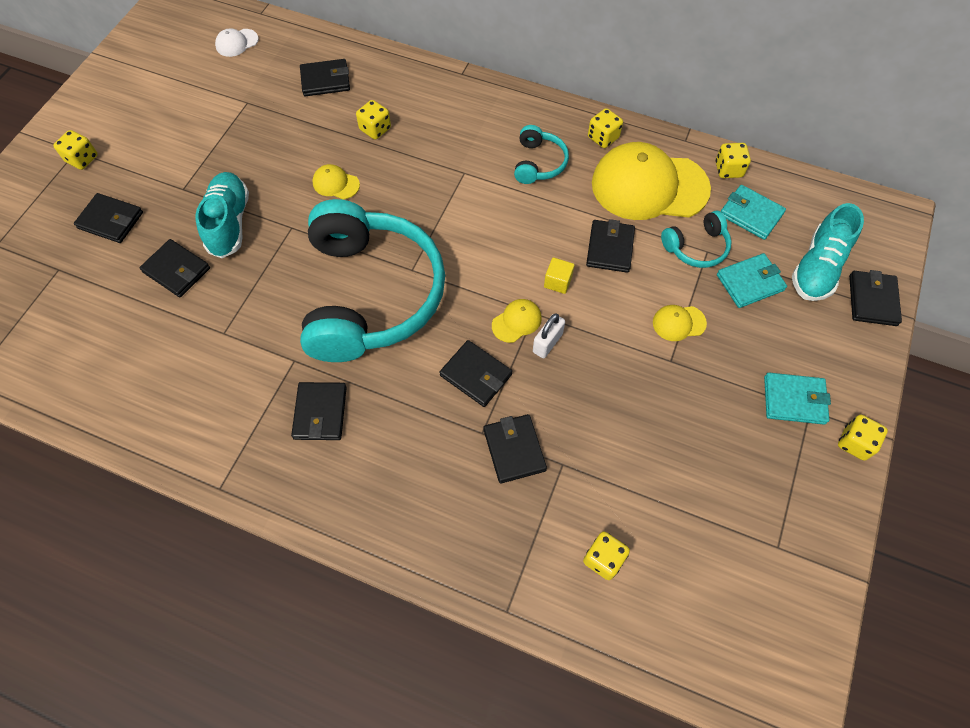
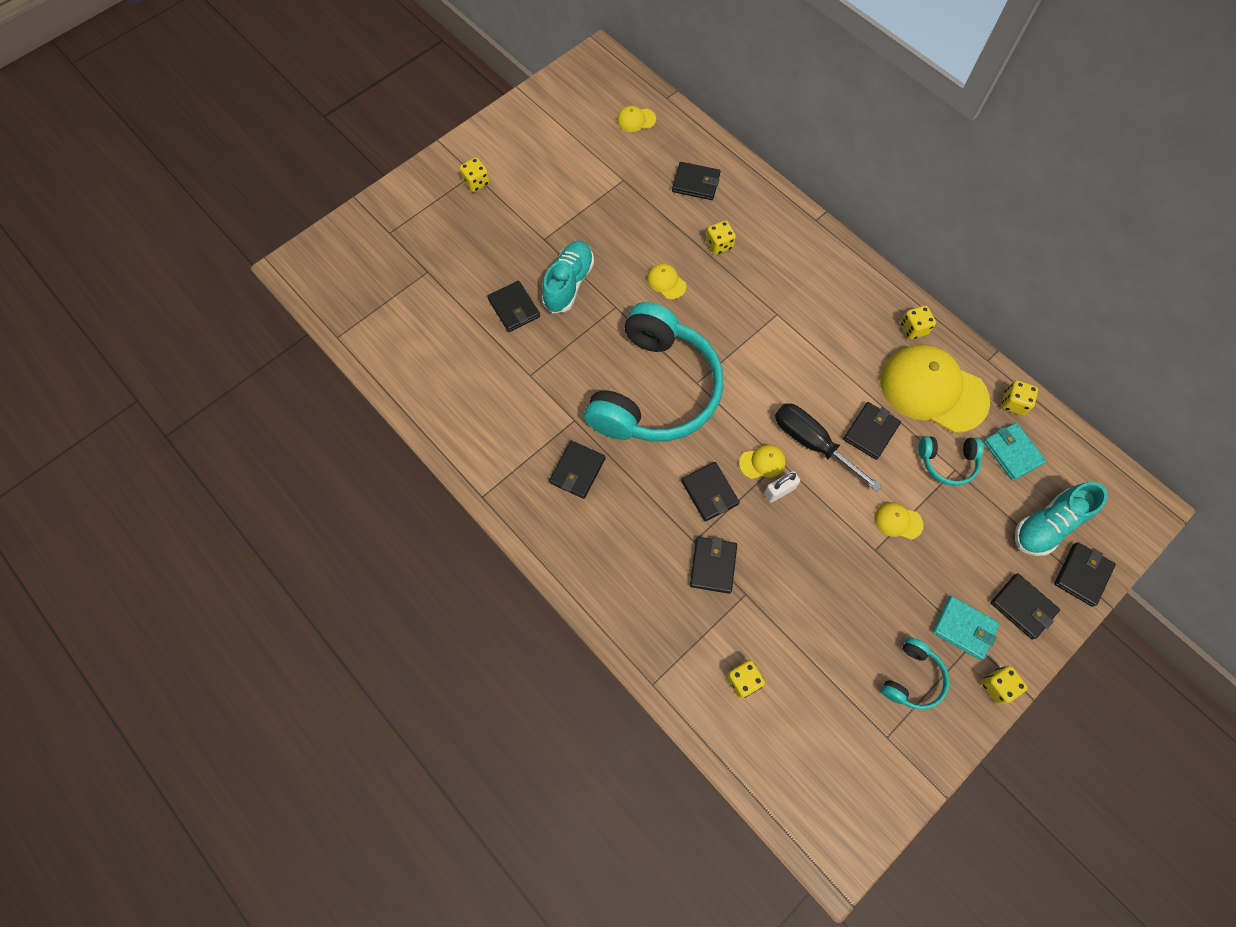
camera: 25 degrees right, 5 degrees up
black wallet [74,193,143,243] -> black wallet moved to [991,574,1060,640]
white cap [215,28,259,57] -> yellow cap [617,106,656,132]
turquoise headphones [514,125,569,184] -> turquoise headphones moved to [881,637,949,710]
yellow cube [544,257,575,294] -> black screwdriver [775,403,882,492]
turquoise wallet [717,253,787,308] -> none

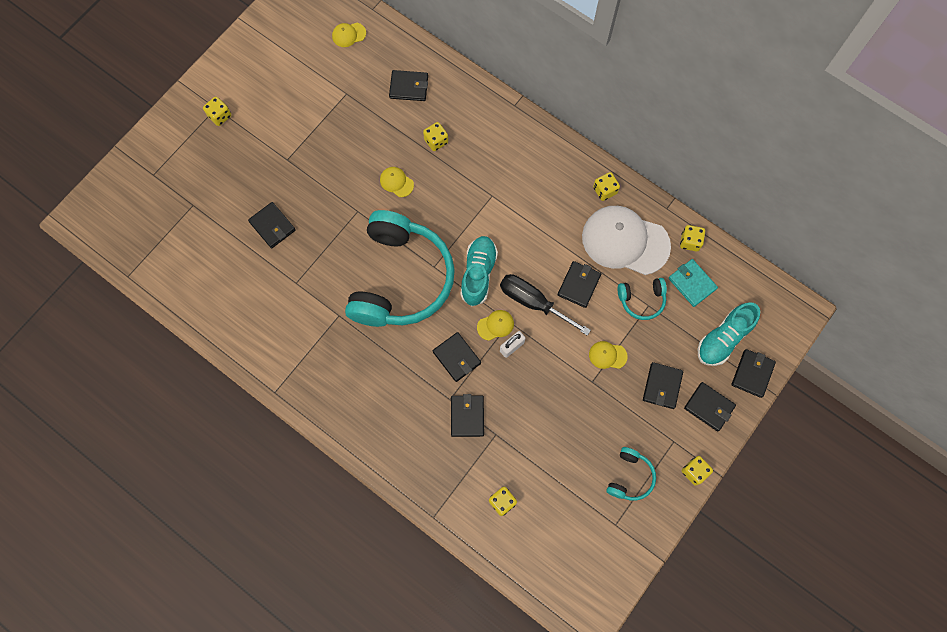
camera: 10 degrees left, 5 degrees up
turquoise shoe [542,241,594,313] -> turquoise shoe moved to [460,236,498,306]
black wallet [549,441,605,499] -> black wallet moved to [643,362,683,409]
yellow cap [880,344,990,433] -> white cap [582,206,671,275]
turquoise wallet [933,596,1000,660] -> none

